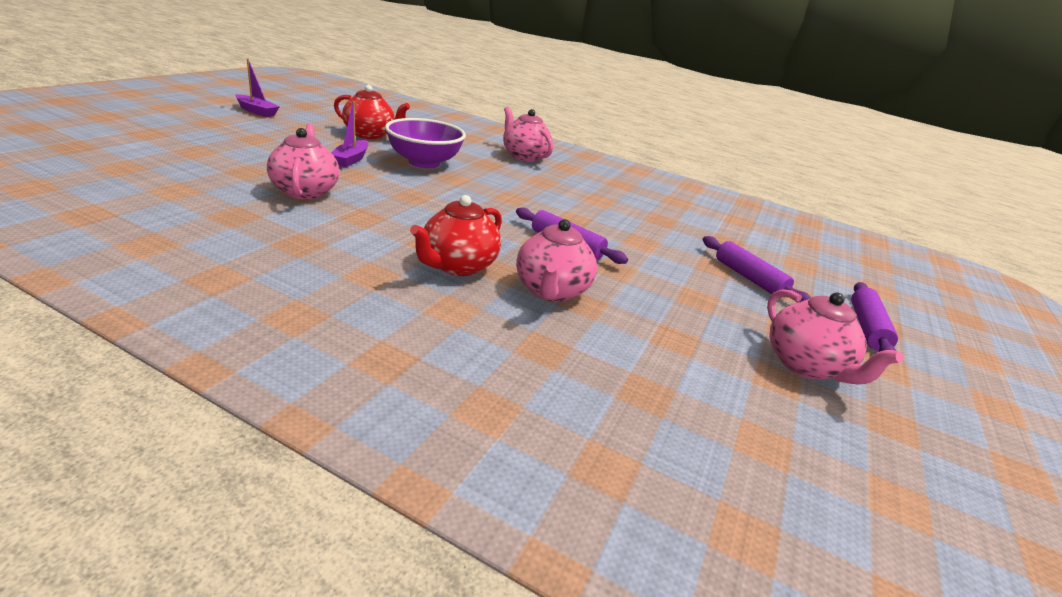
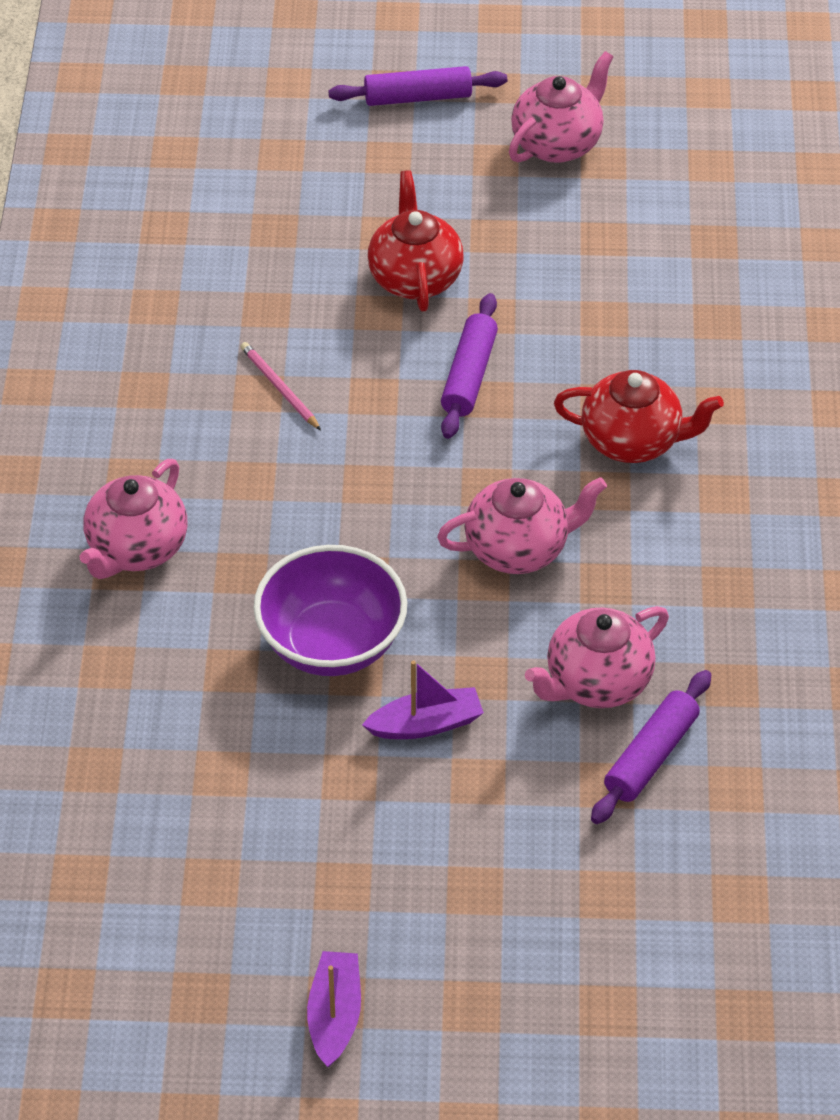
camera: 110 degrees left, 20 degrees up
red teapot [334,85,410,139] -> red teapot moved to [368,170,464,311]
pink teapot [516,219,597,302] -> pink teapot moved to [437,477,607,574]
purple rolling pin [703,236,811,302] -> purple rolling pin moved to [591,670,712,824]
none -> pink pencil [240,342,321,430]

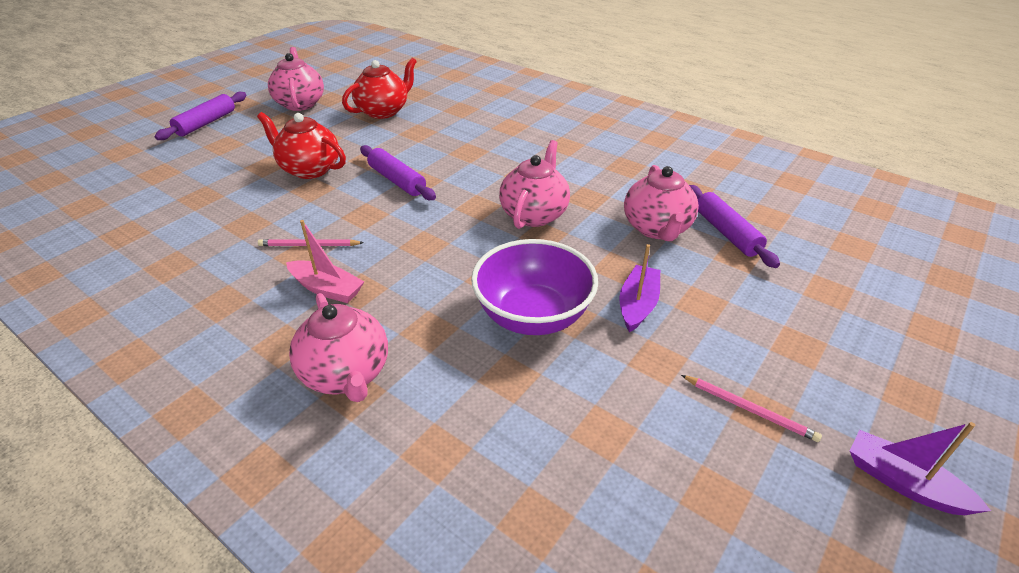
camera: 55 degrees left, 10 degrees down
red teapot [554,370,724,463] -> red teapot moved to [342,58,417,119]
none -> pink boat [286,220,364,303]
none -> pink pencil [681,375,822,442]

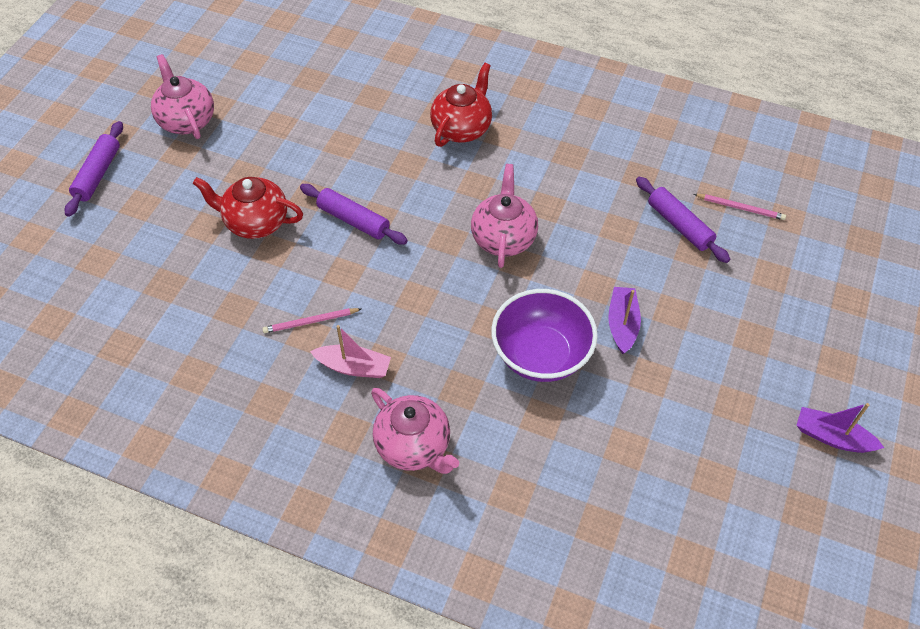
camera: 15 degrees left, 15 degrees up
red teapot [342,58,417,119] -> red teapot moved to [430,63,492,147]
pink teapot [624,165,699,241] -> none
pink pencil [681,375,822,442] -> pink pencil moved to [694,194,786,220]

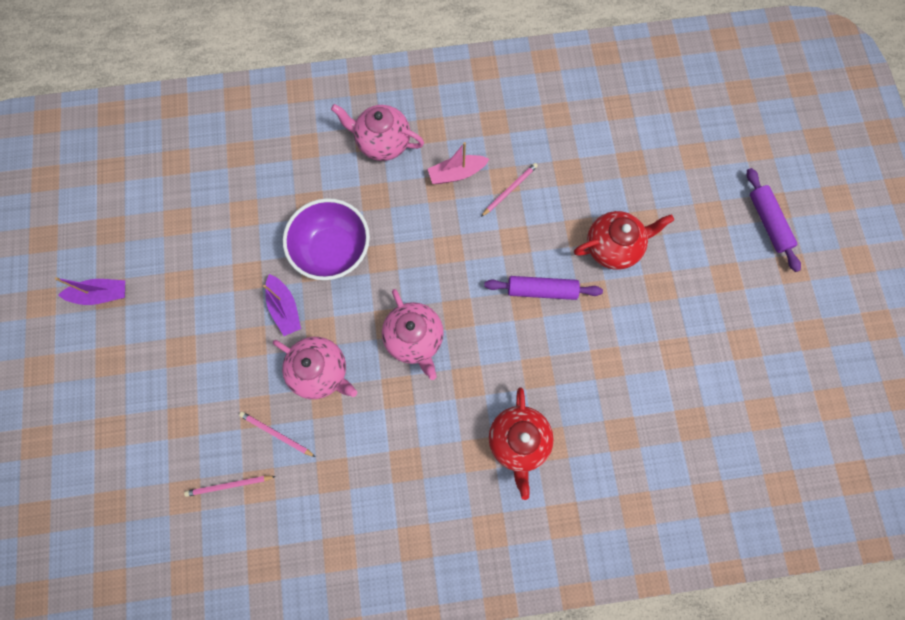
camera: 150 degrees right, 20 degrees up
pink teapot [151,54,214,139] -> pink teapot moved to [273,337,357,399]
purple rolling pin [636,177,730,263] -> pink pencil [239,412,315,457]

